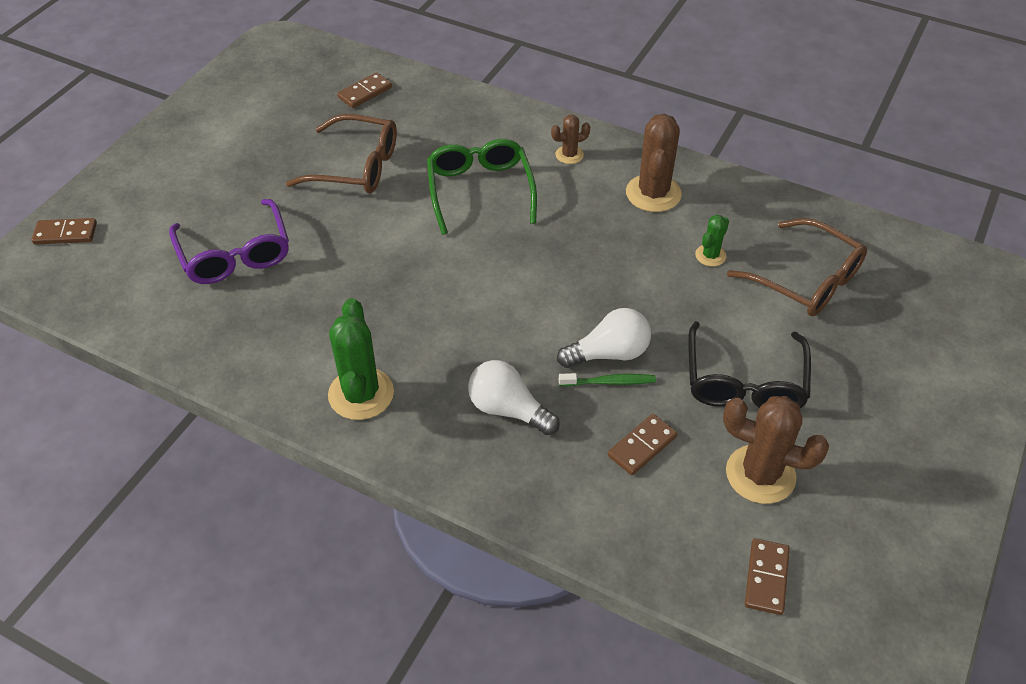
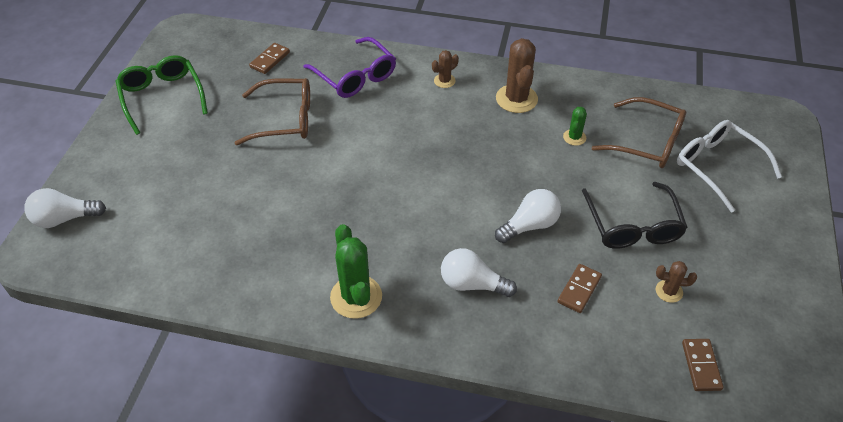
camera: 15 degrees left, 0 degrees up
brown domino [32,218,97,245] -> white light bulb [24,188,106,228]
purple glasses [169,199,289,284] -> purple glasses moved to [303,37,396,98]
green glasses [427,139,537,235] -> green glasses moved to [116,55,208,135]
green toothbrush [559,373,656,386] -> none
brown cactus [723,396,829,504] -> brown cactus [656,261,697,303], size x0.53
none -> white glasses [677,120,782,213]

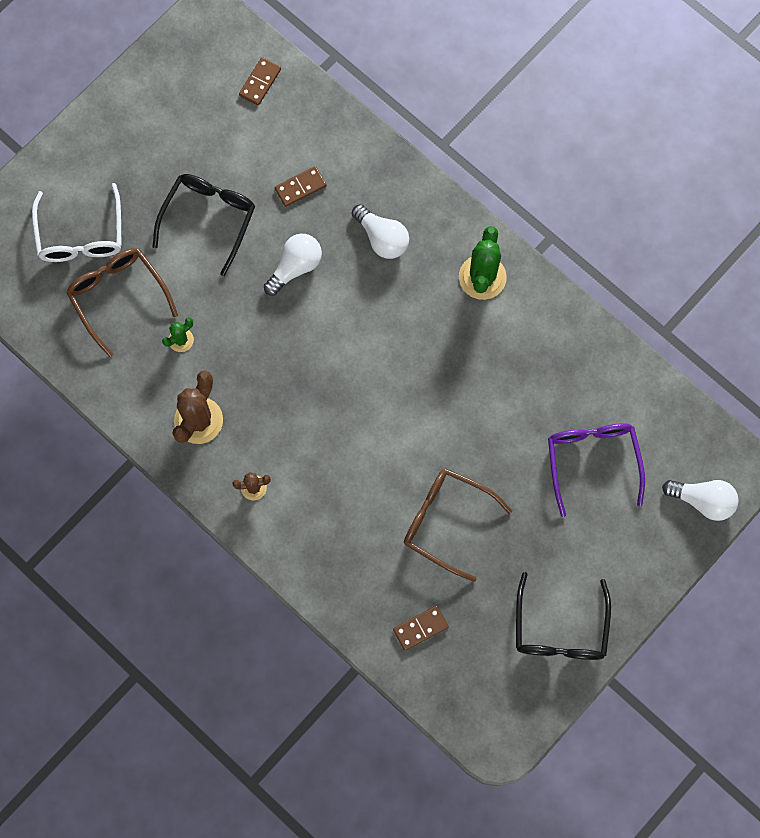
camera: 150 degrees left, 25 degrees up
green glasses [116,55,208,135] -> black glasses [516,572,611,660]
purple glasses [303,37,396,98] -> purple glasses moved to [548,423,645,517]
white light bulb [495,189,561,243] -> white light bulb turned 135 degrees clockwise [264,234,322,296]
brown cactus [656,261,697,303] -> none

